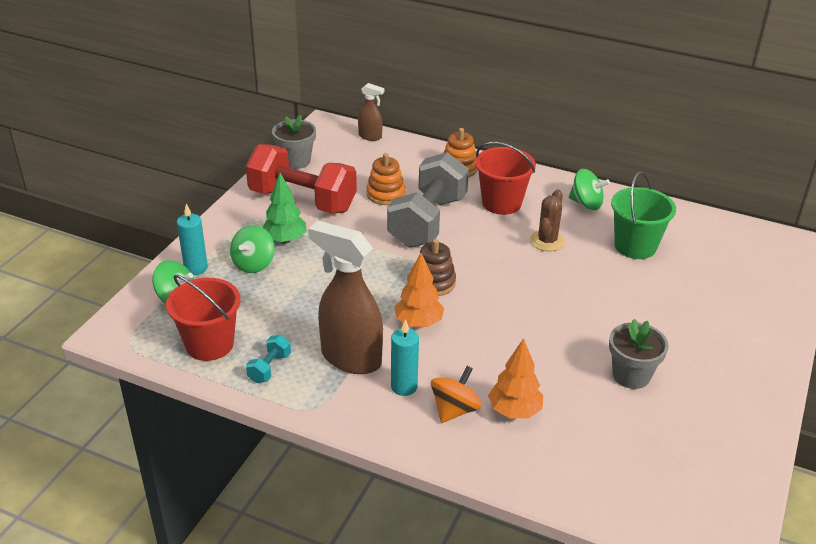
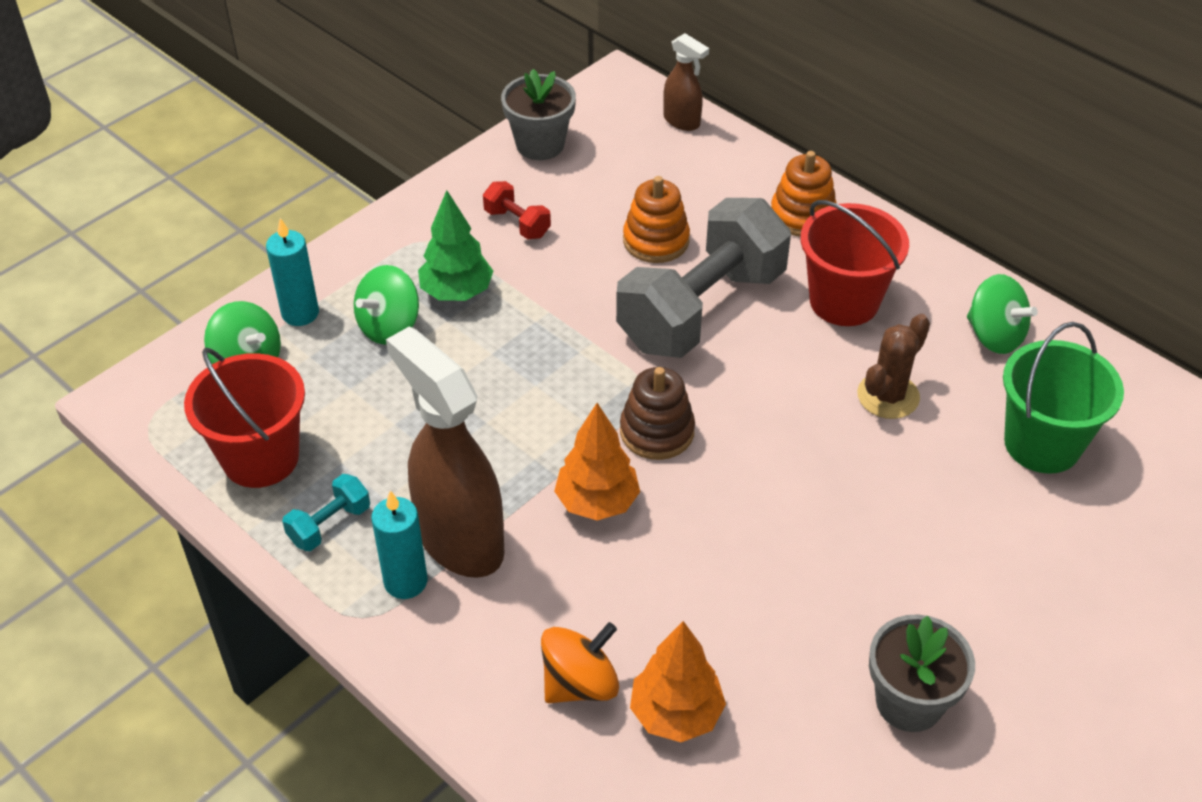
camera: 20 degrees right, 10 degrees up
red dumbbell [246,144,357,214] -> red dumbbell [483,181,551,239], size x0.40
turquoise candle [391,319,419,396] -> turquoise candle moved to [371,490,428,599]

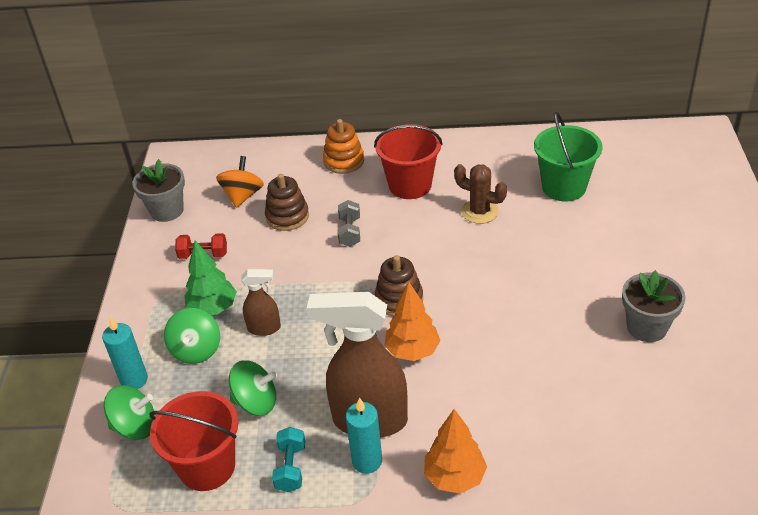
camera: 40 degrees left, 5 degrees down
orange spinning top [541,622,619,703] -> orange spinning top moved to [216,156,264,208]
grey dumbbell [616,198,791,358] -> grey dumbbell [337,200,360,247], size x0.40
orange stacking toy [623,176,690,263] -> brown stacking toy [265,174,309,231]
orange tree [630,621,726,742] -> orange tree moved to [424,409,487,494]
brown spray bottle [663,33,709,131] -> brown spray bottle moved to [241,269,281,336]
brown cactus [857,314,930,419] -> brown cactus turned 60 degrees counterclockwise [454,164,507,224]
green spinning top [967,274,1038,354] -> green spinning top moved to [229,360,277,416]

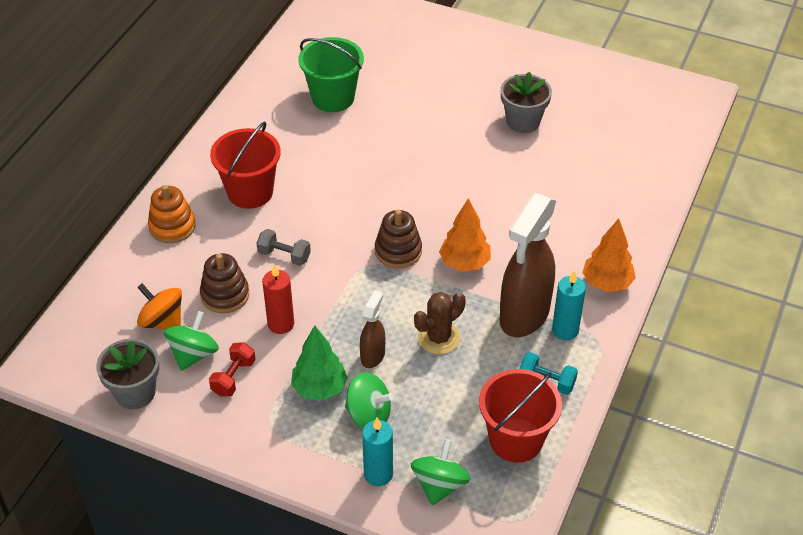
camera: 70 degrees left, 5 degrees up
green spinning top [229,360,277,416] -> green spinning top moved to [164,311,219,371]
brown cactus [454,164,507,224] -> brown cactus moved to [414,292,466,354]
none -> red candle [262,264,294,334]

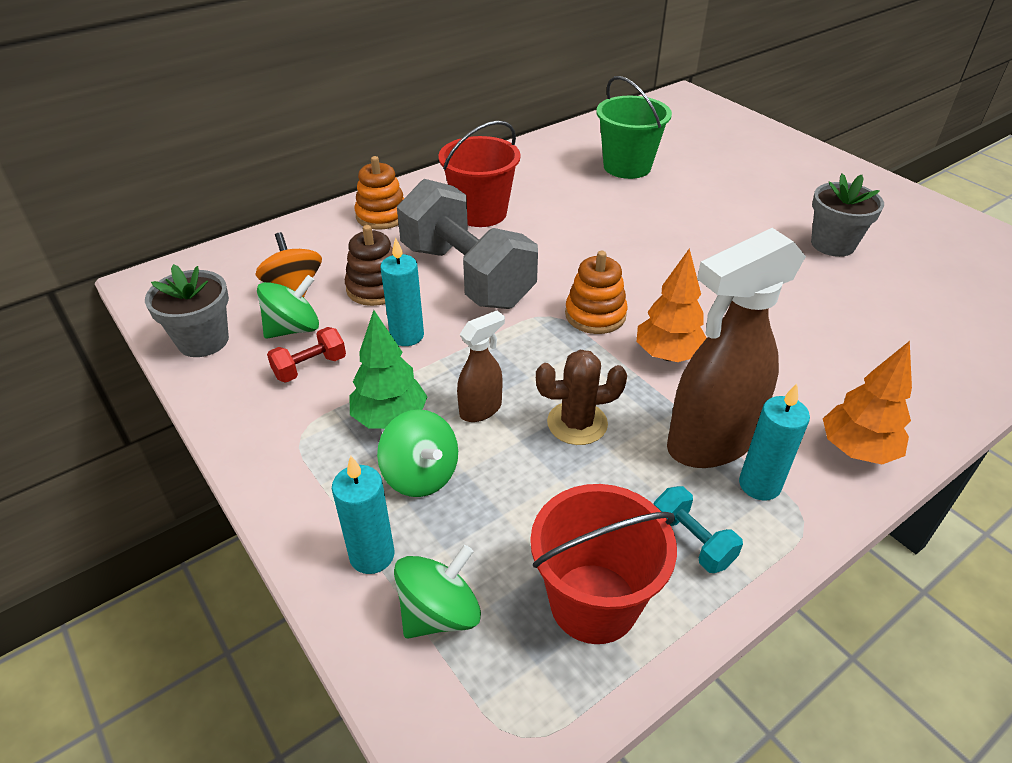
camera: 30 degrees right, 5 degrees down
grey dumbbell [257,229,311,266] -> grey dumbbell [397,179,538,309], size x2.47
red candle [262,264,294,334] -> turquoise candle [380,237,424,346]
brown stacking toy [375,210,422,269] -> orange stacking toy [565,251,627,334]

